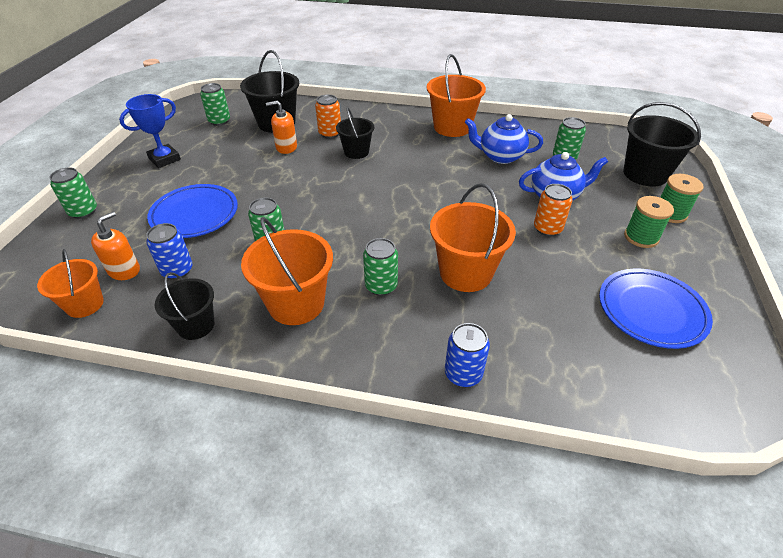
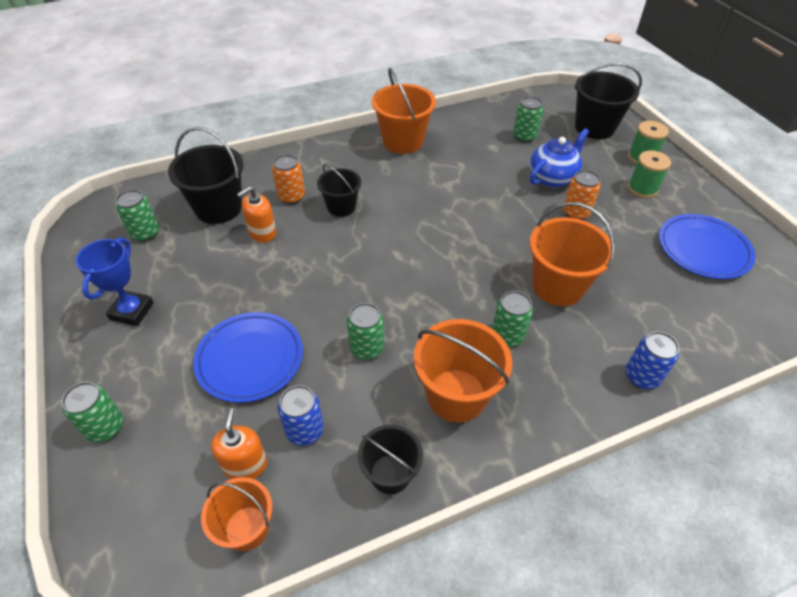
camera: 35 degrees left, 5 degrees up
blue teapot [465,114,543,164] -> none

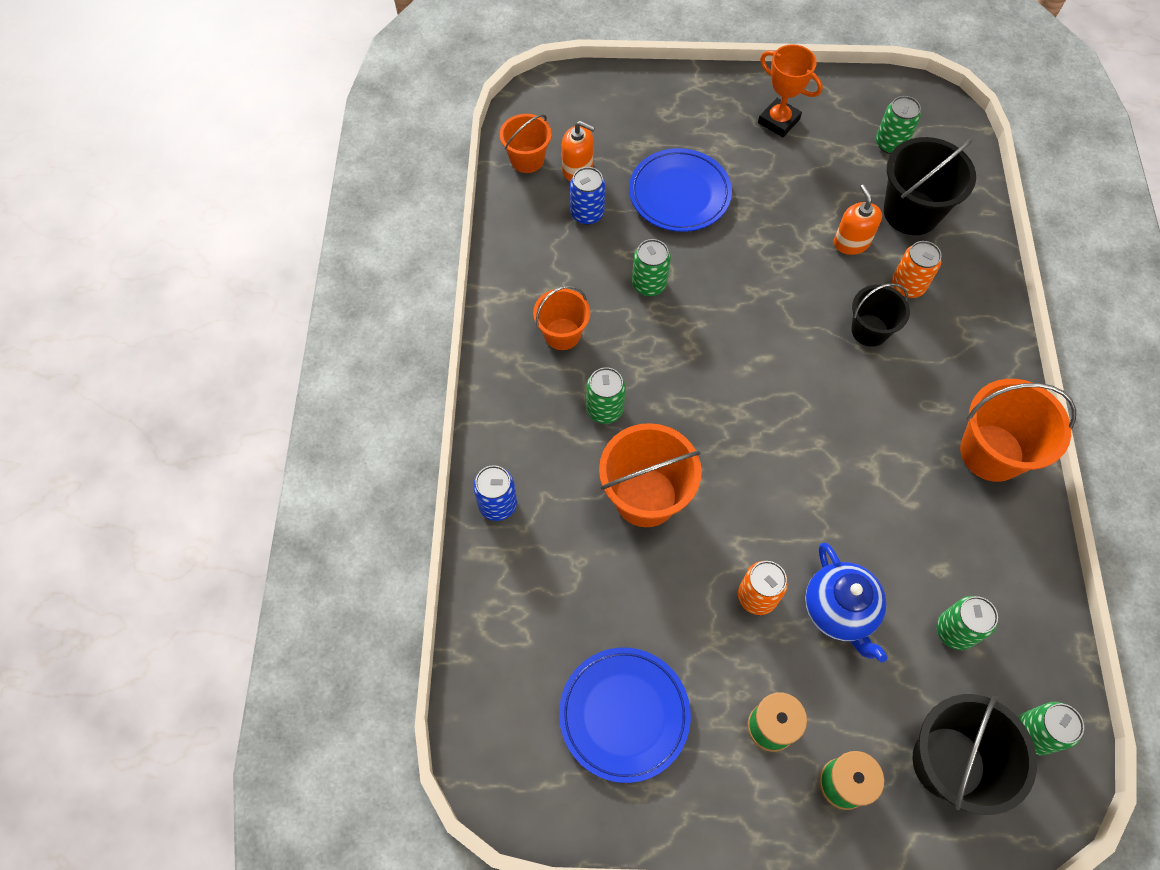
camera: 115 degrees right, 15 degrees up
green can [62,382,123,442] -> green can moved to [1018,702,1084,755]
blue trophy [76,238,154,326] -> orange trophy [758,44,823,137]
black bucket [358,425,423,494] -> none
orange bucket [414,319,512,423] -> orange bucket [533,285,590,350], size x0.62

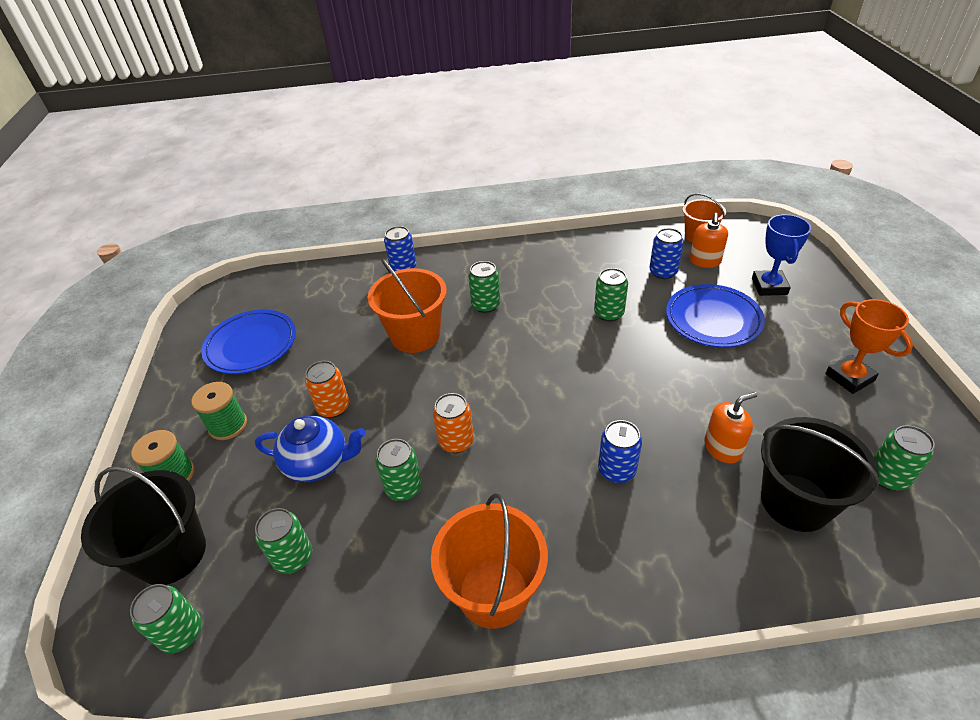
camera: 85 degrees right, 20 degrees down
orange bucket [533,285,590,350] -> none
orange trophy [758,44,823,137] -> orange trophy turned 60 degrees counterclockwise [825,299,913,394]
blue teapot [805,542,888,662] -> blue teapot turned 150 degrees counterclockwise [255,416,365,482]
black bucket [851,283,910,347] -> blue can [598,420,642,483]
orange can [892,241,942,298] -> orange can moved to [433,393,474,453]
none -> green can [376,439,422,501]
none -> blue trophy [752,214,811,296]

